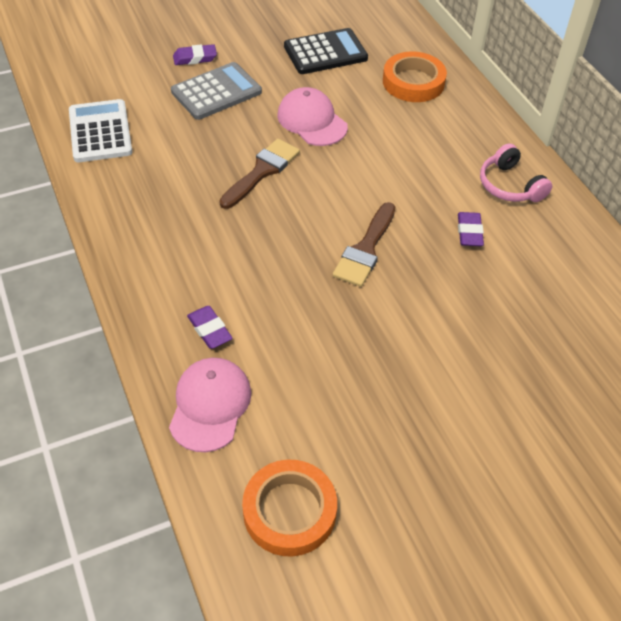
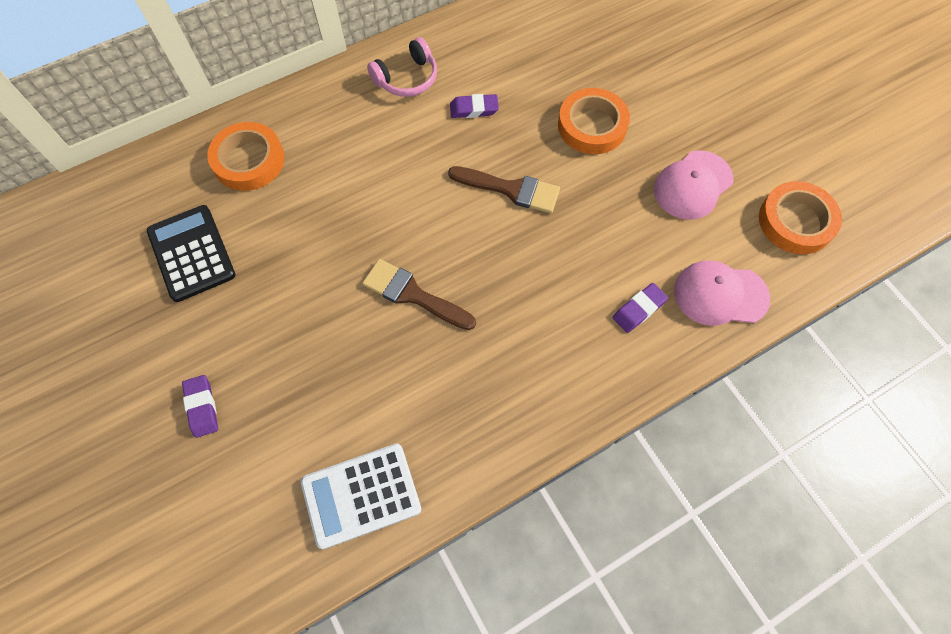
camera: 95 degrees left, 15 degrees up
grey calculator [171,62,262,120] -> none
pink cap [277,87,348,146] -> pink cap moved to [654,150,733,220]
none -> orange tape [558,88,630,154]

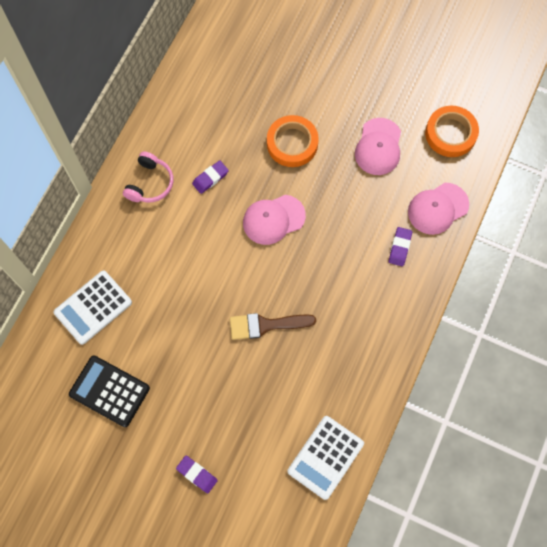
camera: 35 degrees left, 5 degrees up
orange tape [207,122,284,191] -> white calculator [53,271,132,345]
brown brush [448,166,560,213] -> pink cap [243,195,306,245]

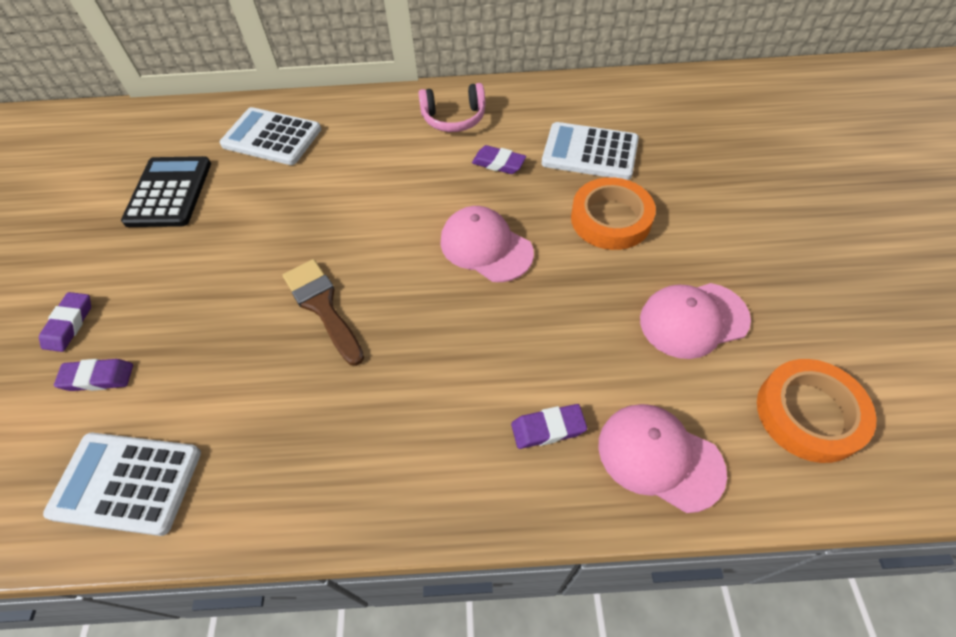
camera: 65 degrees right, 15 degrees down
none -> purple eraser [54,359,133,391]
none -> white calculator [542,122,639,180]

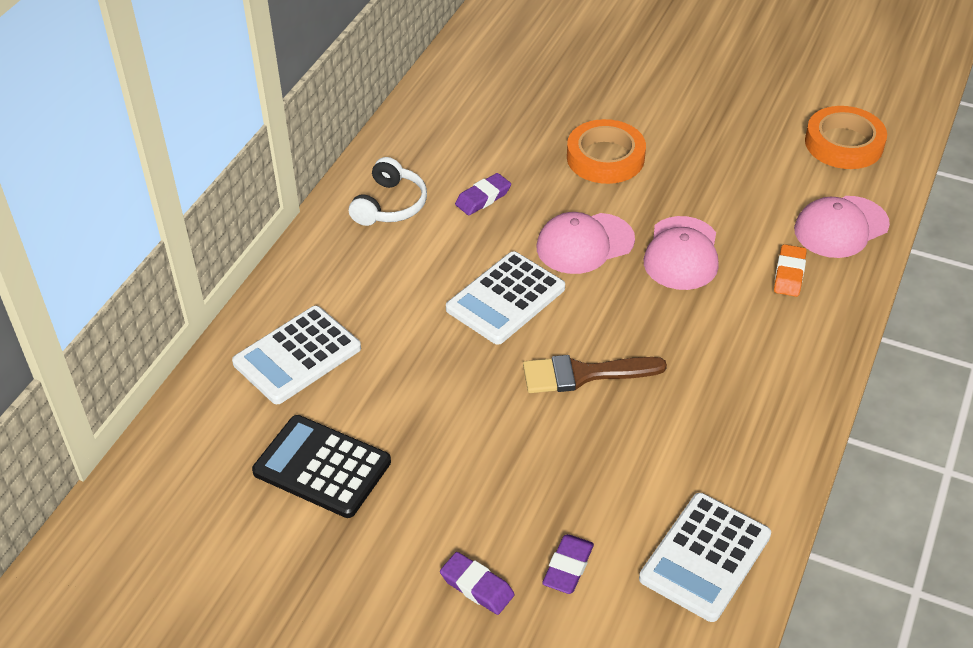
camera: 65 degrees left, 10 degrees down
pink headphones [418,83,485,132] -> white headphones [349,157,427,226]
purple eraser [511,404,587,449] -> orange eraser [774,244,807,297]
white calculator [542,122,639,180] -> white calculator moved to [446,251,565,344]
pink cap [640,283,751,359] -> pink cap moved to [644,216,719,290]

